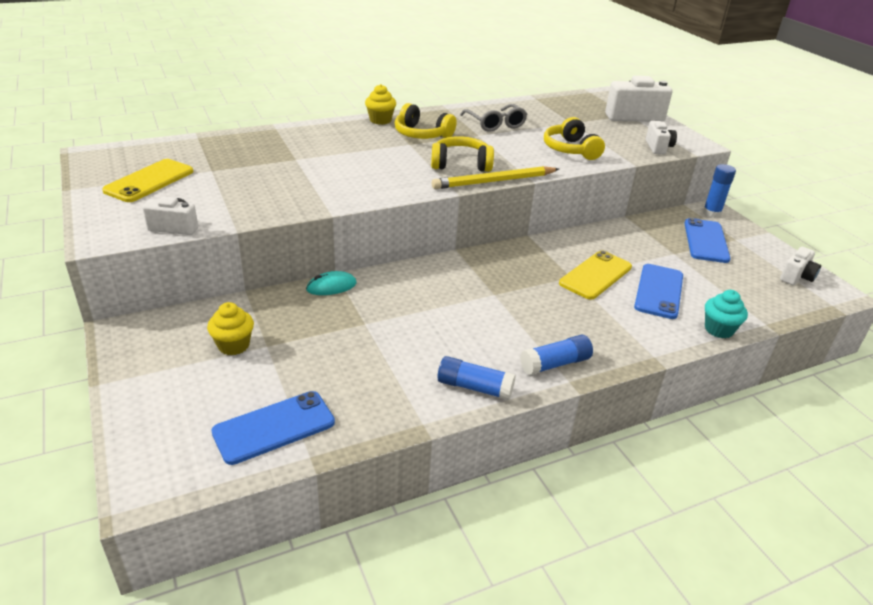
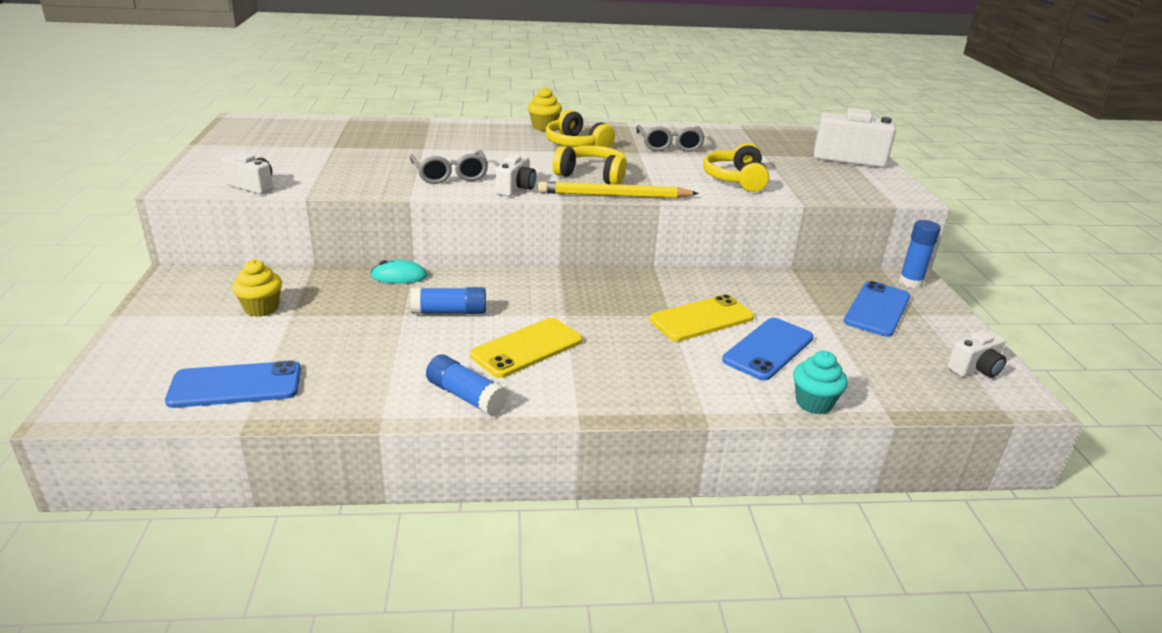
camera: 20 degrees right, 5 degrees down
yellow phone [102,159,194,202] -> yellow phone moved to [470,318,582,378]
blue glue stick [520,334,593,375] -> blue glue stick moved to [410,287,486,314]
white camera [646,121,677,154] -> white camera moved to [495,154,536,196]
none -> grey glasses [410,150,488,184]

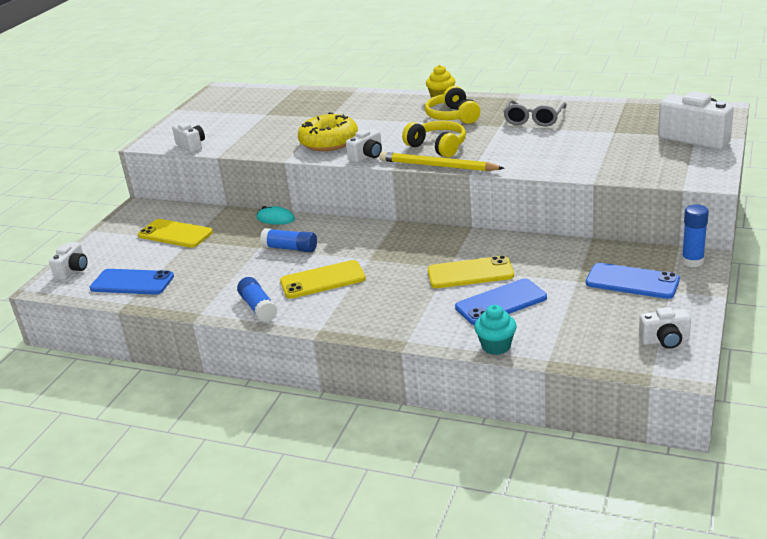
camera: 30 degrees right, 0 degrees up
yellow cupcake [232,259,282,317] -> yellow phone [138,219,213,248]
grey glasses [410,150,488,184] -> yellow donut [298,112,358,151]
yellow headphones [703,143,769,192] -> none
blue phone [844,281,911,337] -> blue phone turned 60 degrees clockwise [586,263,680,299]
none -> white camera [49,242,88,280]

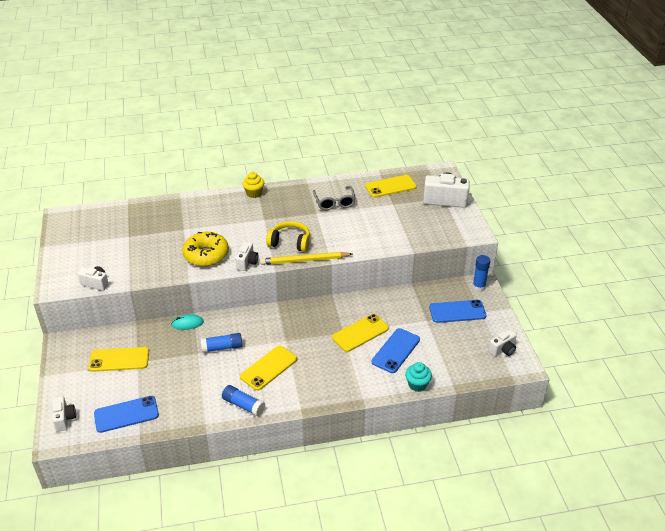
camera: 35 degrees left, 10 degrees up
yellow headphones [425,86,480,124] -> none
none -> yellow phone [365,175,417,198]

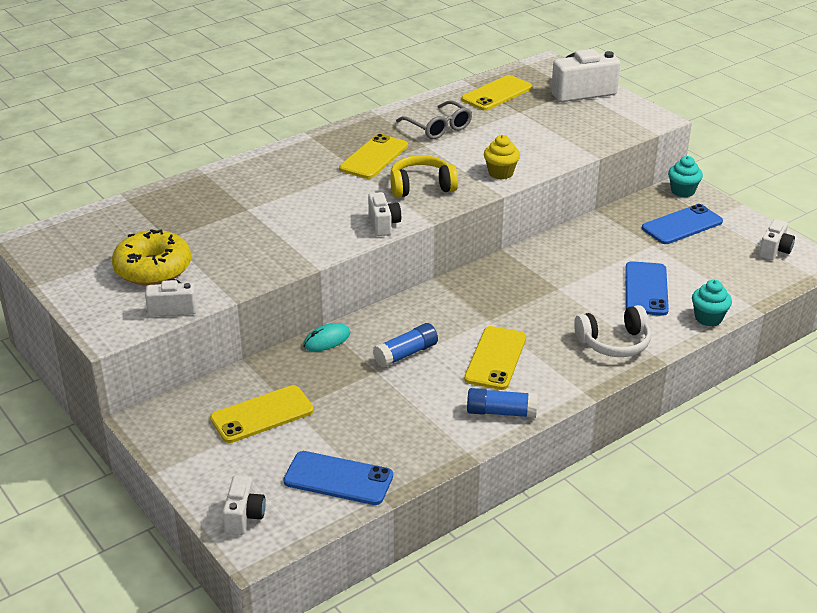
camera: 25 degrees left, 5 degrees down
white camera [52,396,76,432] -> white camera turned 45 degrees clockwise [223,475,266,535]
blue phone [94,396,159,433] -> blue phone turned 60 degrees clockwise [283,451,393,505]
yellow donut [183,232,229,266] -> yellow donut moved to [112,229,191,285]
yellow cupcake [242,172,264,198] -> yellow cupcake moved to [484,135,520,179]
yellow pencil [260,252,352,265] -> none
yellow phone [332,314,389,352] -> yellow phone moved to [339,134,408,179]
blue glue stick [472,255,490,291] -> turquoise cupcake [668,156,703,197]
none -> white headphones [574,305,651,357]

